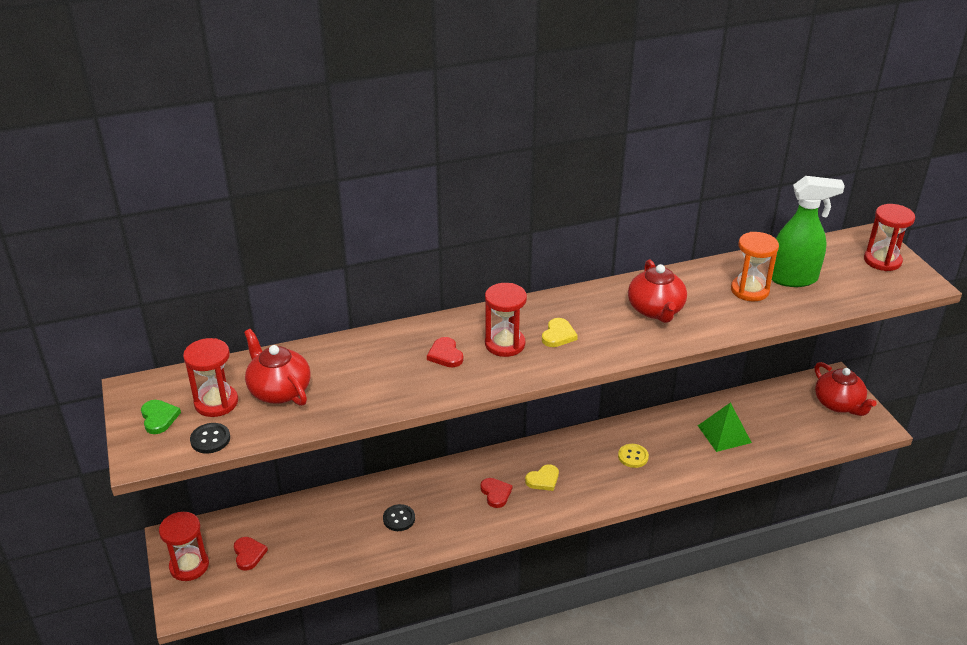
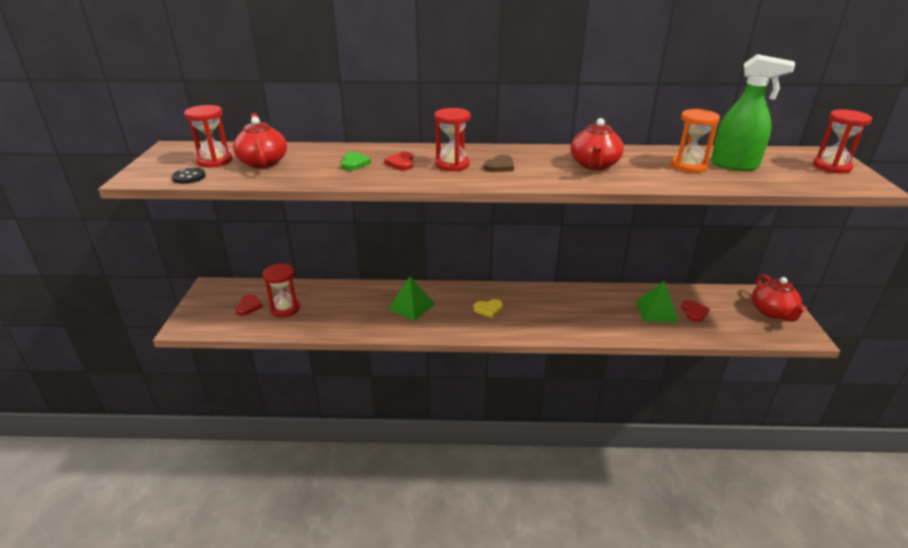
camera: 20 degrees right, 5 degrees down
green heart [141,400,181,434] -> green heart moved to [341,152,371,171]
red hourglass [159,512,209,581] -> red hourglass moved to [262,263,300,317]
black button [383,504,415,531] -> none
red heart [480,478,512,508] -> red heart moved to [681,300,709,322]
yellow heart [542,318,578,347] -> brown heart [484,155,514,172]
yellow button [618,444,649,468] -> none
none -> green pyramid [388,277,435,321]

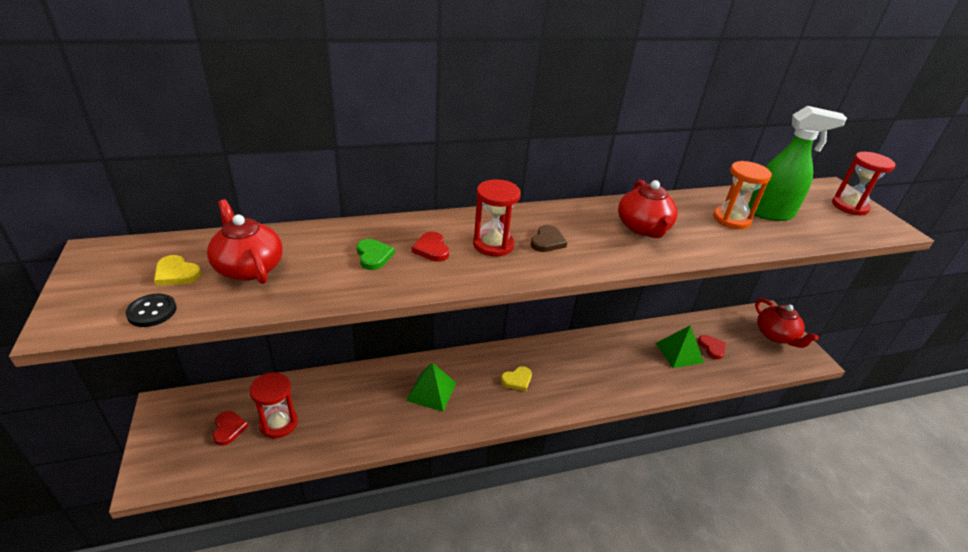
camera: 20 degrees left, 5 degrees up
red hourglass [184,105,232,167] -> yellow heart [154,255,201,286]

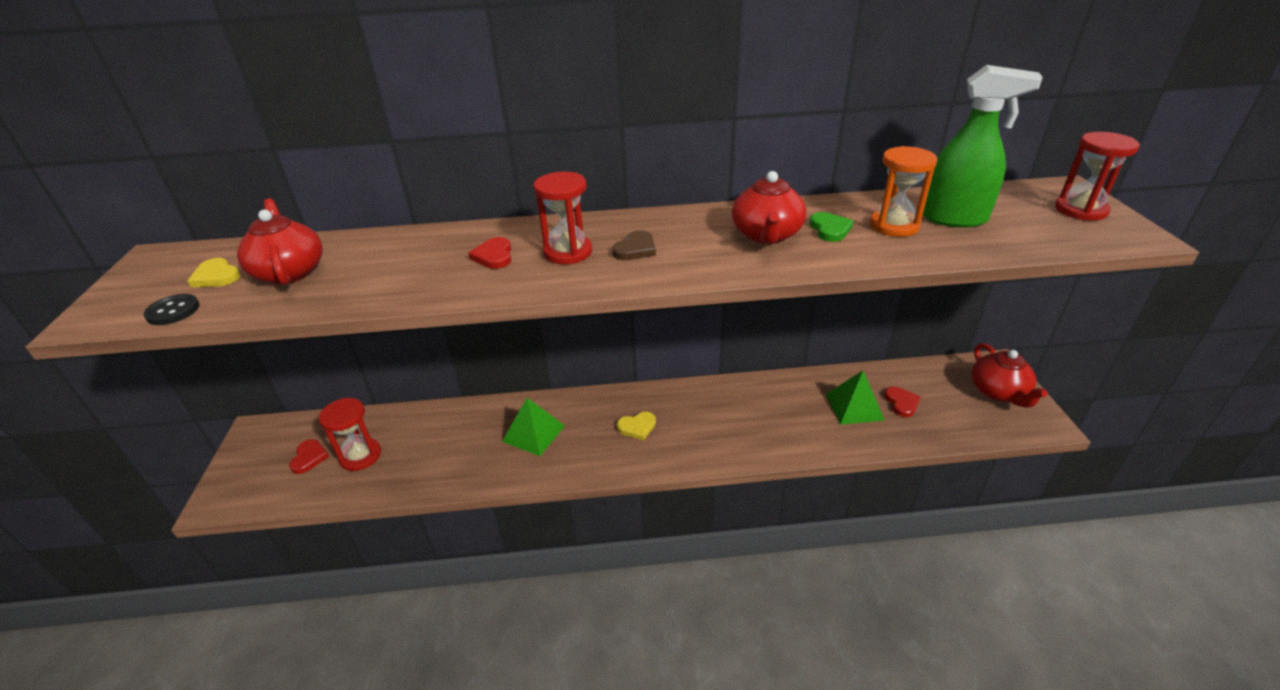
camera: 15 degrees right, 0 degrees up
green heart [357,239,395,270] -> green heart moved to [809,212,853,242]

